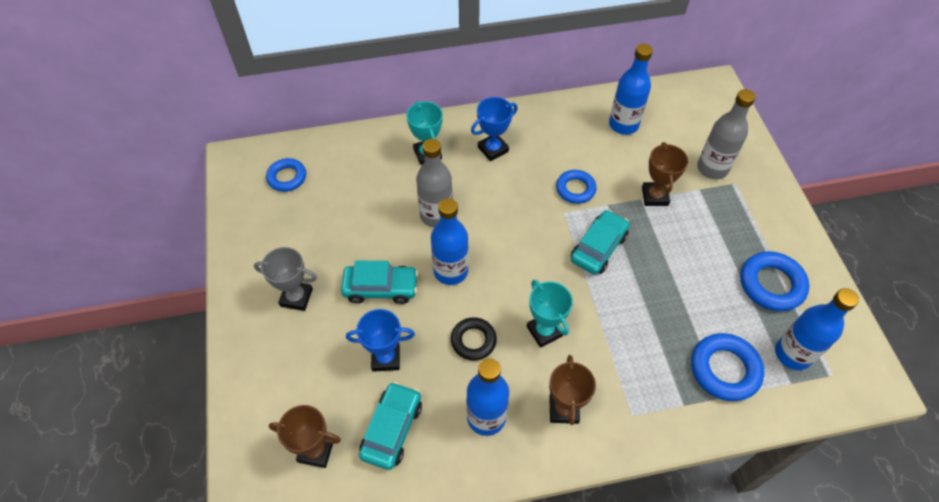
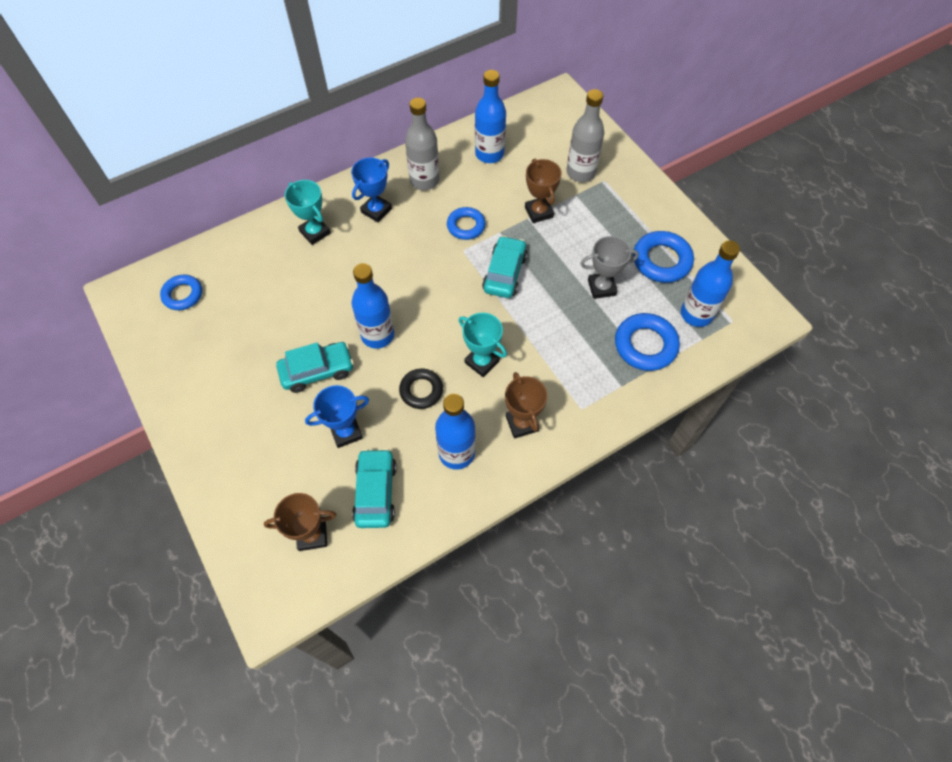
camera: 20 degrees left, 5 degrees up
grey trophy [254,247,317,311] -> grey trophy moved to [580,236,639,299]
grey bottle [416,139,453,227] -> grey bottle moved to [405,98,440,190]

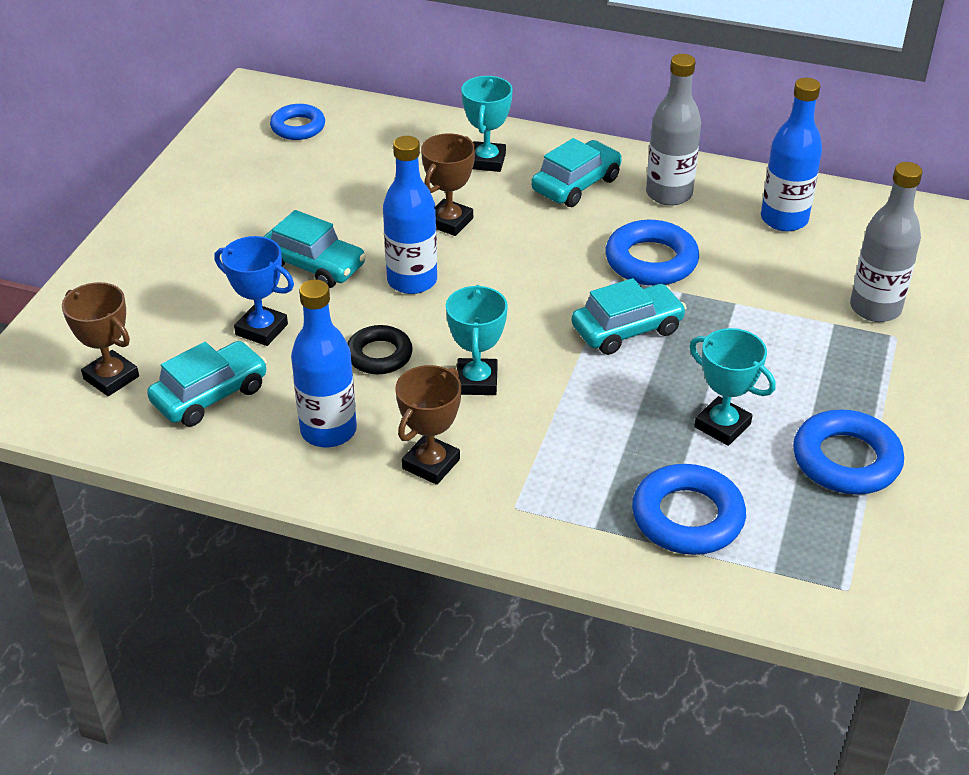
camera: 50 degrees right, 20 degrees down
blue trophy [351,157,392,222] -> turquoise car [531,138,622,207]
blue ring [447,207,486,240] -> blue ring [605,220,699,286], size x1.51
brown trophy [525,159,562,223] -> brown trophy moved to [421,133,475,236]
grey trophy [580,236,639,299] -> turquoise trophy [690,328,776,446]
blue bottle [681,240,740,327] -> none

